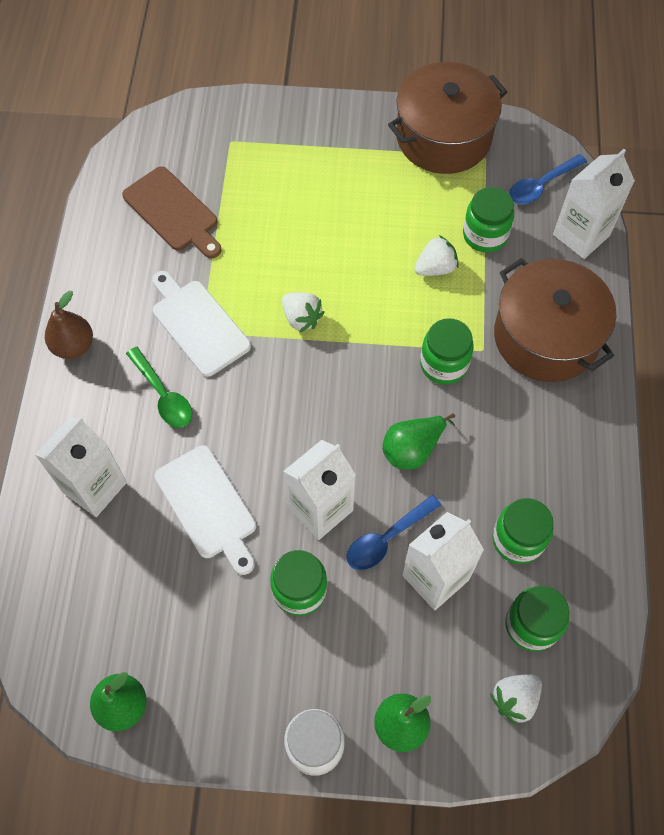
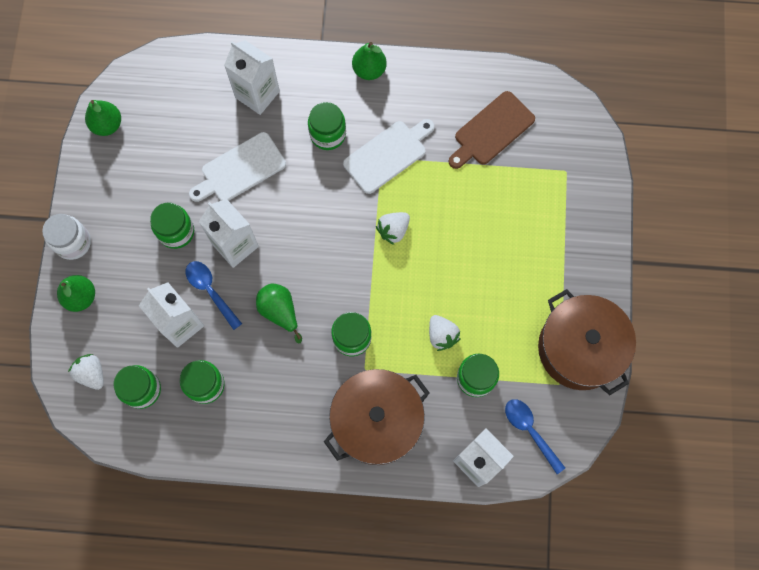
camera: 90 degrees right, 10 degrees up
brown pear [45,291,93,359] -> green pear [352,42,387,80]
green spoon [126,347,192,427] -> green jar [308,102,346,150]

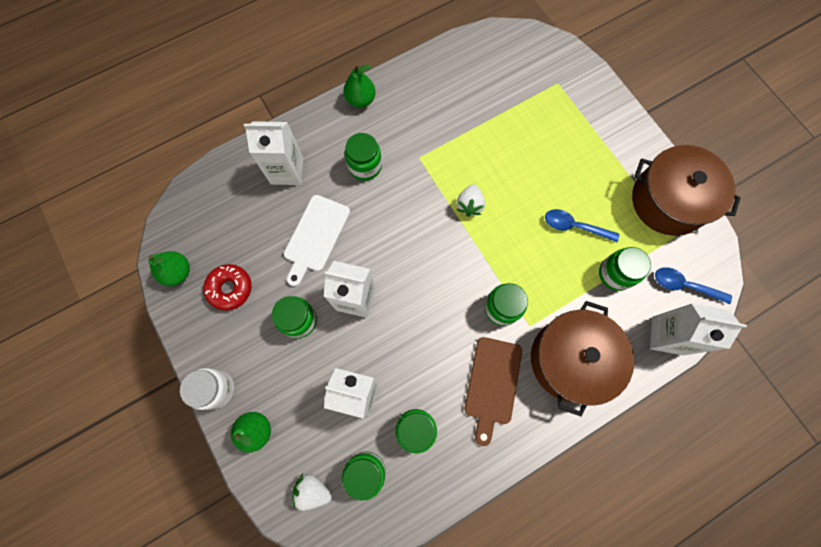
camera: 35 degrees left, 0 degrees up
blue spoon [186,261,242,330] -> blue spoon moved to [545,209,619,242]
green pear [256,283,302,344] -> none
white cutting board [343,119,434,194] -> none
white strawberry [429,315,461,351] -> none
brown cutting board [448,91,535,169] -> brown cutting board moved to [465,337,522,446]
none -> red donut [203,264,252,310]

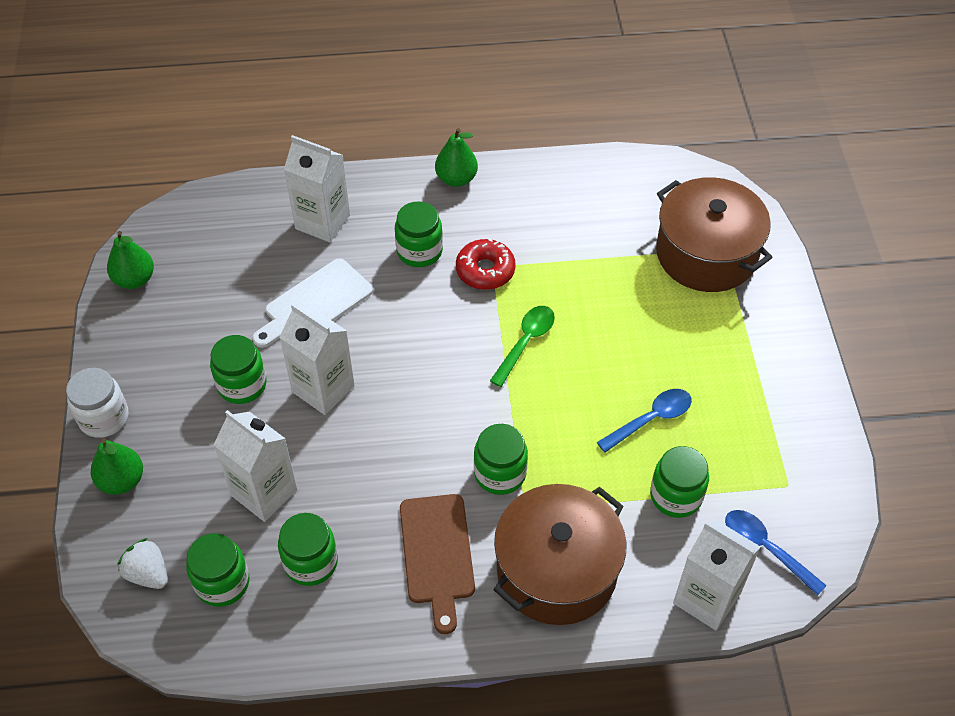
camera: 25 degrees right, 20 degrees down
red donut [203,264,252,310] -> red donut moved to [456,238,516,290]
white strawberry [456,184,485,217] -> green spoon [490,306,555,387]
brown cutting board [465,337,522,446] -> brown cutting board turned 45 degrees counterclockwise [400,494,475,634]
blue spoon [545,209,619,242] -> blue spoon turned 105 degrees clockwise [597,389,692,453]
brown pot [632,145,741,236] -> brown pot moved to [656,177,773,292]

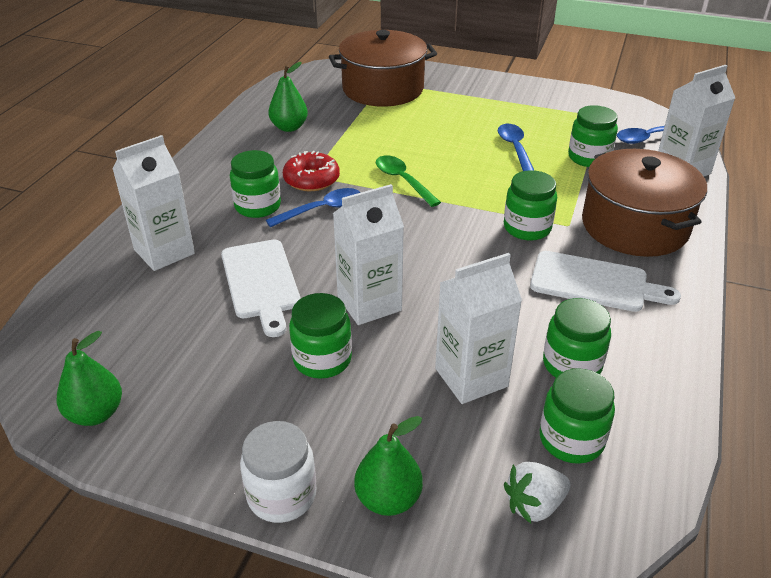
camera: 65 degrees left, 15 degrees down
brown cutting board [400,494,475,634] -> white cutting board [530,251,681,312]
green pear [435,128,478,187] -> green pear moved to [268,62,308,132]
none -> blue spoon [266,188,360,227]

